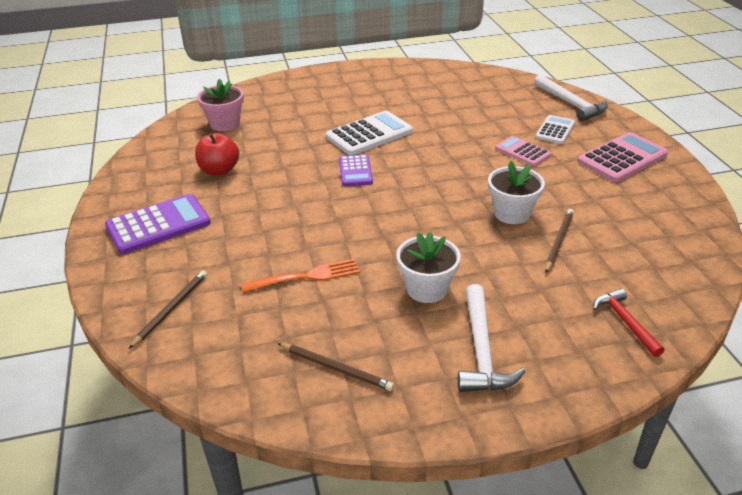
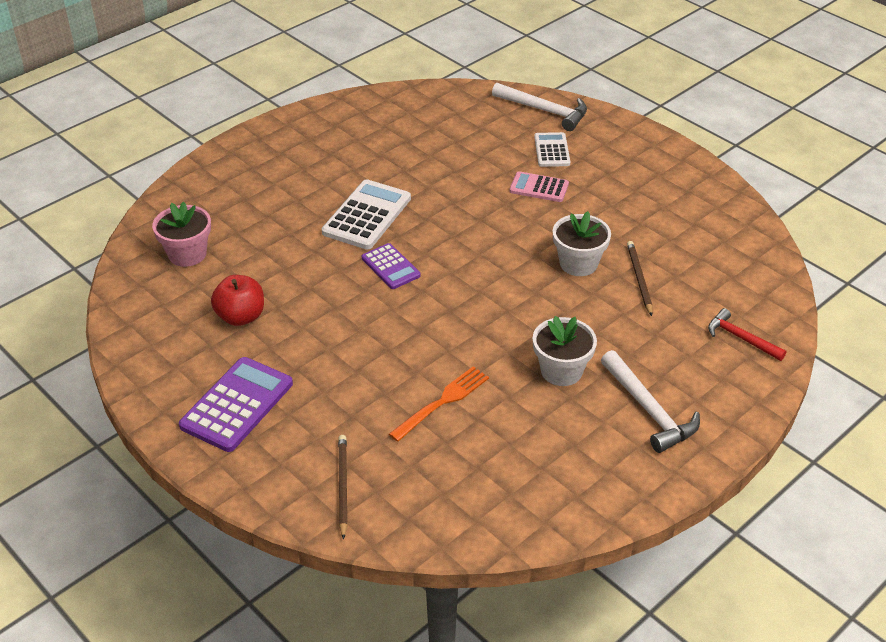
camera: 30 degrees left, 5 degrees up
brown pencil [278,343,394,391] -> none
pink calculator [577,132,668,182] -> none

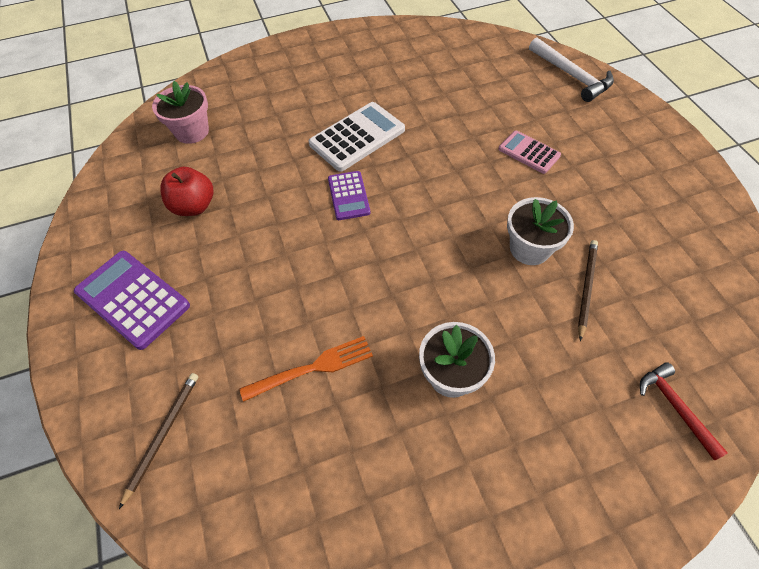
camera: 25 degrees right, 15 degrees up
purple calculator [179,357,293,452] -> purple calculator turned 105 degrees counterclockwise [74,251,190,350]
white calculator [534,132,570,167] -> none
white hammer [601,350,700,453] -> none

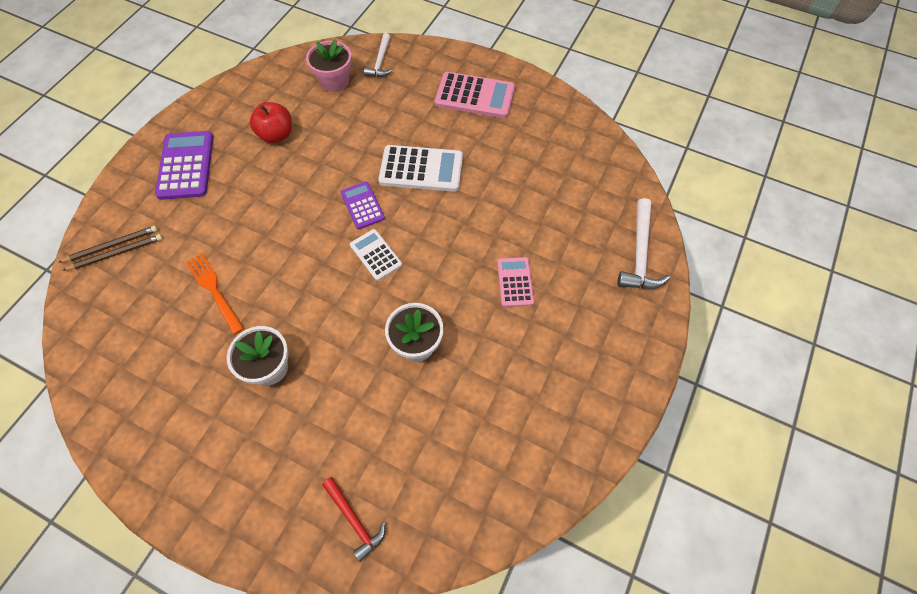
camera: 45 degrees right, 5 degrees up
orange fork [239,336,373,402] -> orange fork turned 150 degrees counterclockwise [186,253,244,335]
purple calculator [328,171,370,220] -> purple calculator turned 120 degrees clockwise [341,181,385,229]
brown pencil [578,240,598,341] -> brown pencil moved to [58,226,158,263]
red hammer [640,362,728,460] -> red hammer turned 120 degrees clockwise [322,477,385,562]
none -> white calculator [350,229,402,281]
none -> white hammer [364,33,392,77]
none -> pink calculator [435,72,515,118]

